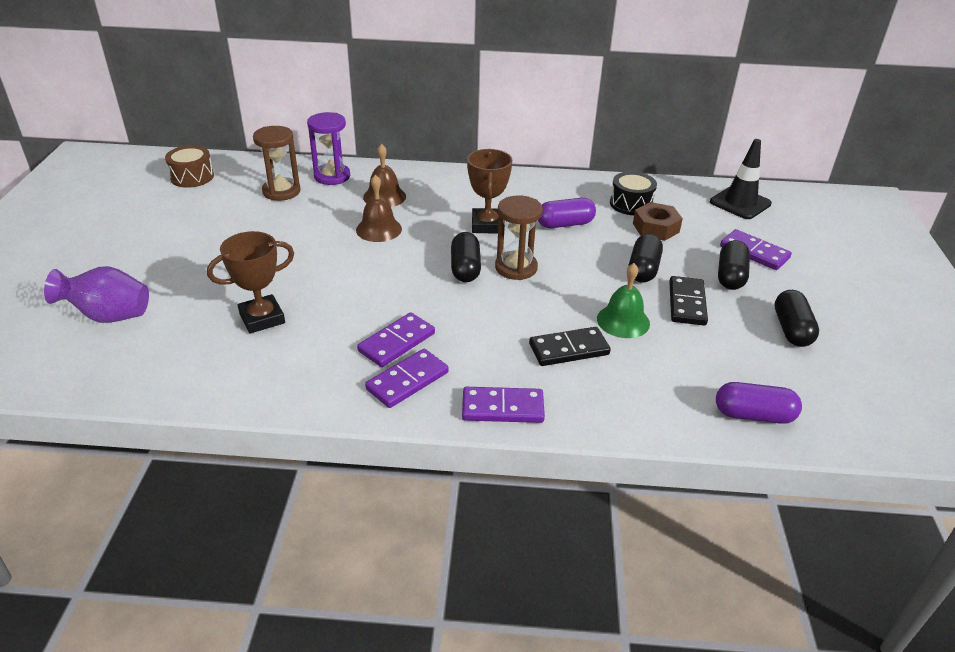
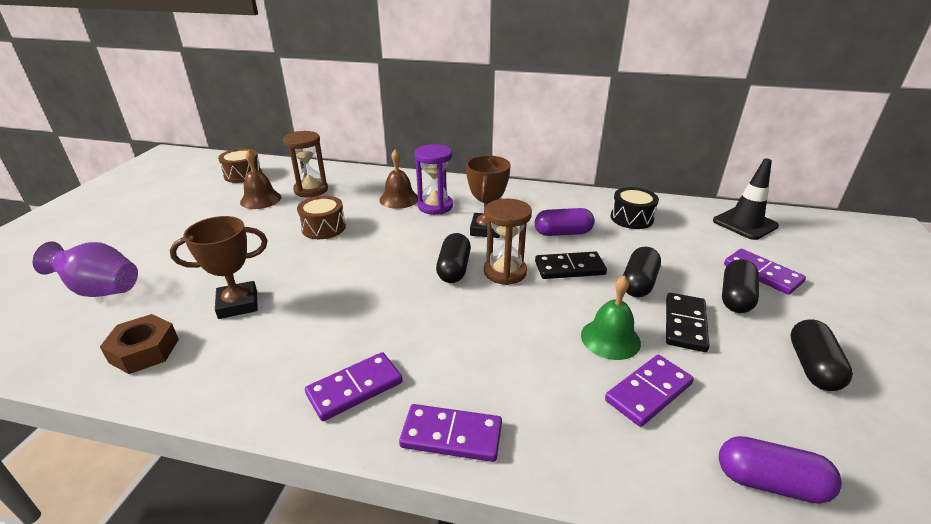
camera: 10 degrees right, 5 degrees down
purple hourglass [307,112,350,185] -> purple hourglass moved to [415,144,453,215]
brown bell [356,175,402,242] -> brown bell moved to [240,150,281,209]
purple domino [357,312,435,367] -> purple domino moved to [605,355,694,427]
black domino [529,327,611,366] -> black domino moved to [535,251,607,279]
brown nut [633,202,683,241] -> brown nut moved to [100,314,179,374]
none -> brown drum [297,196,346,239]

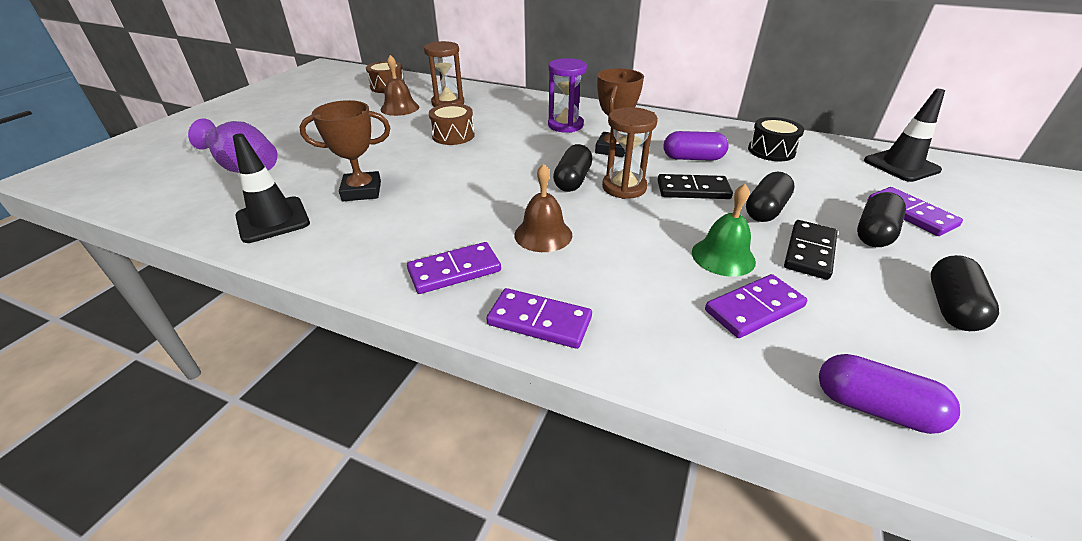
camera: 10 degrees right, 5 degrees up
brown nut [100,314,179,374] -> black traffic cone [233,134,310,243]
brown bell [379,149,418,209] -> brown bell moved to [514,164,572,252]

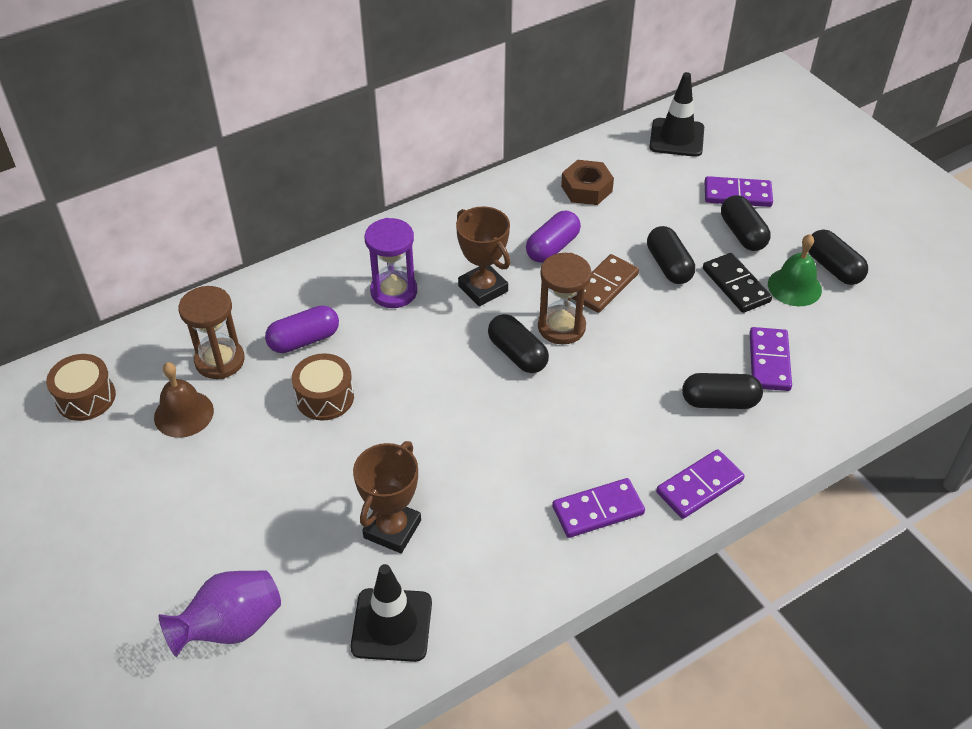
camera: 55 degrees left, 10 degrees up
purple domino [407,242,501,294] -> purple domino turned 60 degrees clockwise [552,478,645,538]
brown bell [514,164,572,252] -> none
black domino [658,174,733,199] -> brown domino [572,254,639,313]
green bell [692,184,756,277] -> green bell moved to [768,234,822,306]
black drum [748,117,804,161] -> brown nut [561,160,614,205]
purple capsule [819,354,960,434] -> purple capsule moved to [265,305,339,353]
none -> black capsule [682,373,763,409]

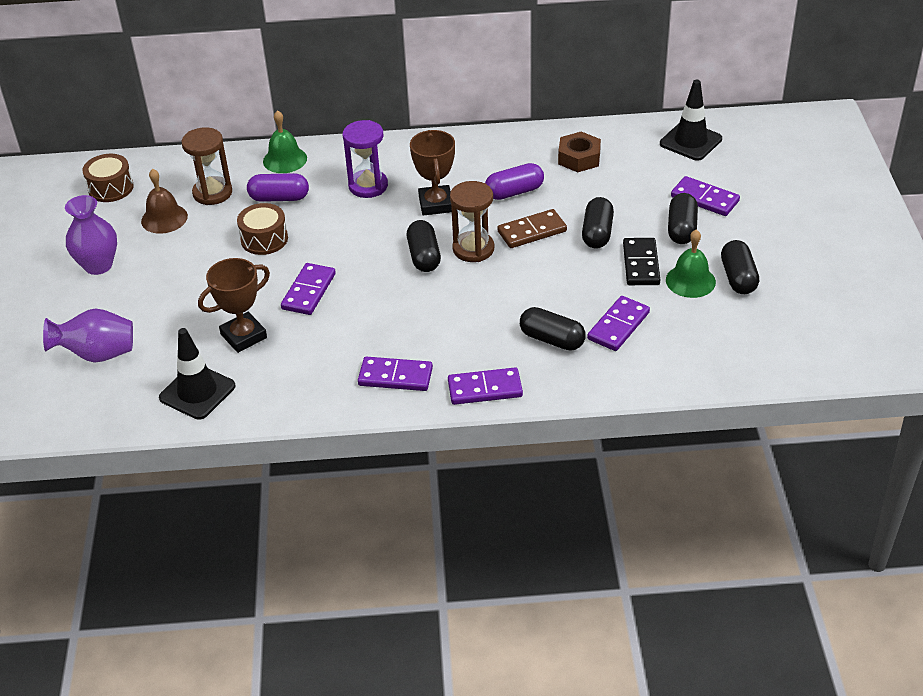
camera: 30 degrees right, 5 degrees down
none -> purple vase [65,195,117,275]
none -> green bell [263,110,307,173]
none -> purple domino [281,263,336,315]

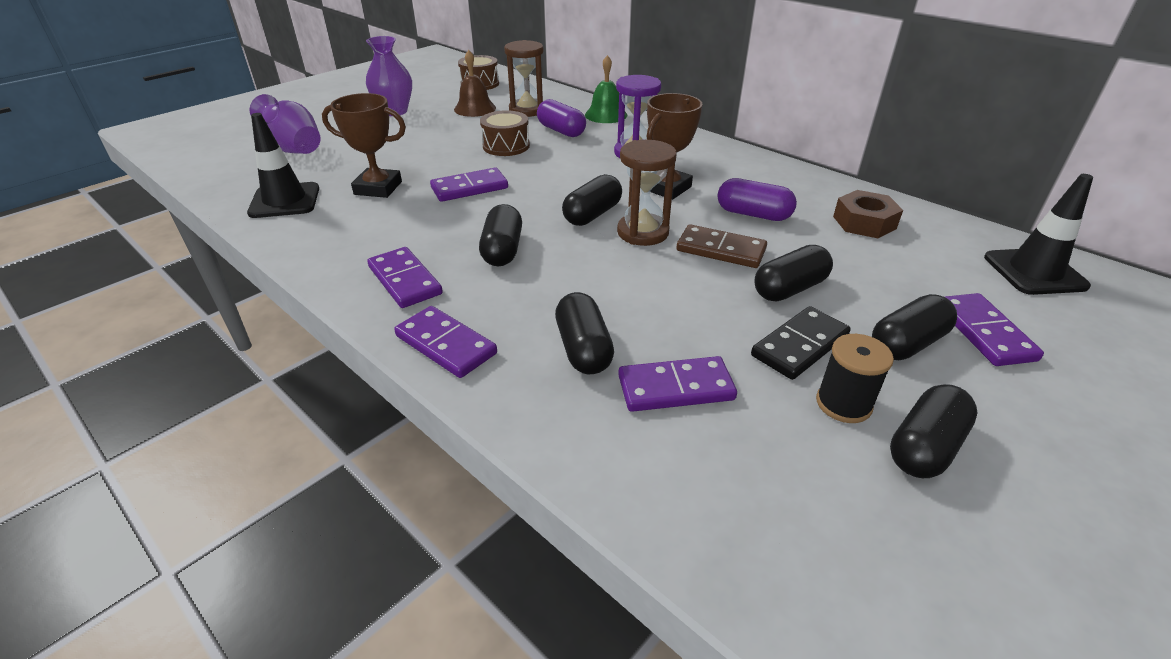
camera: 45 degrees right, 5 degrees down
green bell [666,229,716,298] -> black spool [816,334,894,423]
none -> black capsule [479,204,522,266]

